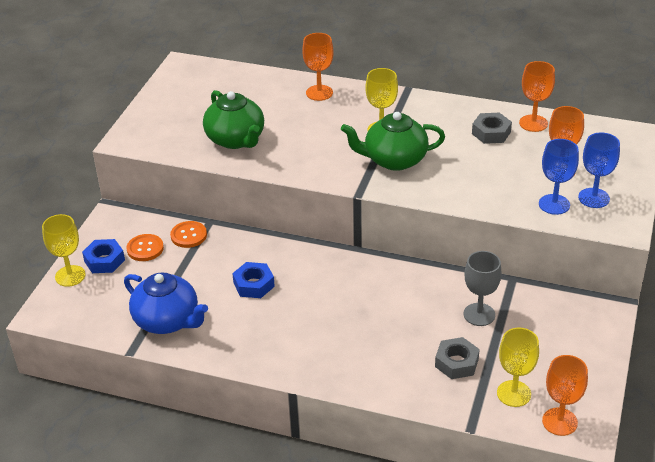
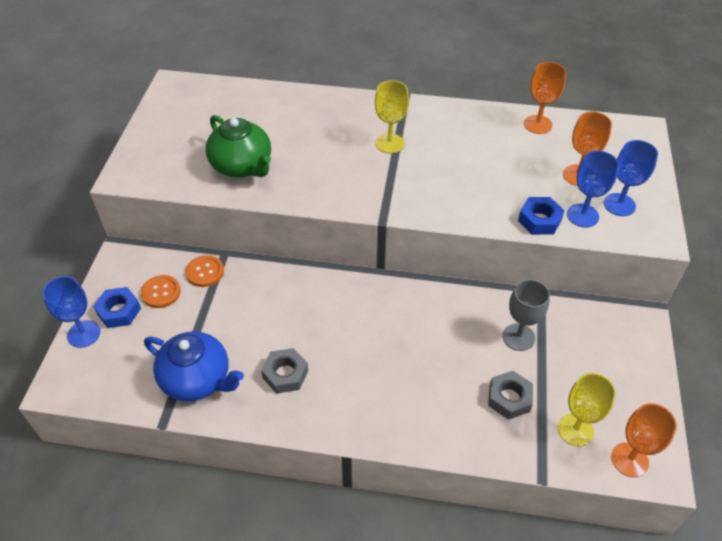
camera: 10 degrees left, 10 degrees up
yellow goblet [42,214,86,287] -> blue goblet [42,276,100,348]
blue nut [232,262,275,298] -> blue nut moved to [518,197,565,235]
orange goblet [302,33,334,101] -> none
green teapot [341,112,445,171] -> none
grey nut [472,113,512,144] -> grey nut moved to [261,348,308,394]

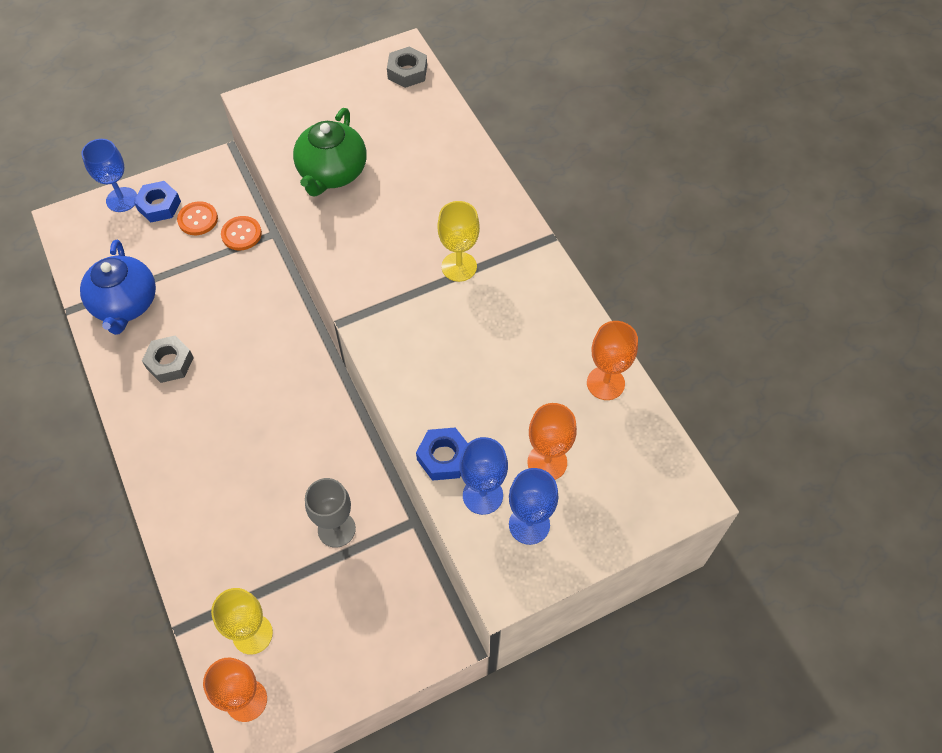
camera: 55 degrees right, 10 degrees up
grey nut [488,371,533,420] -> grey nut moved to [387,46,427,88]

